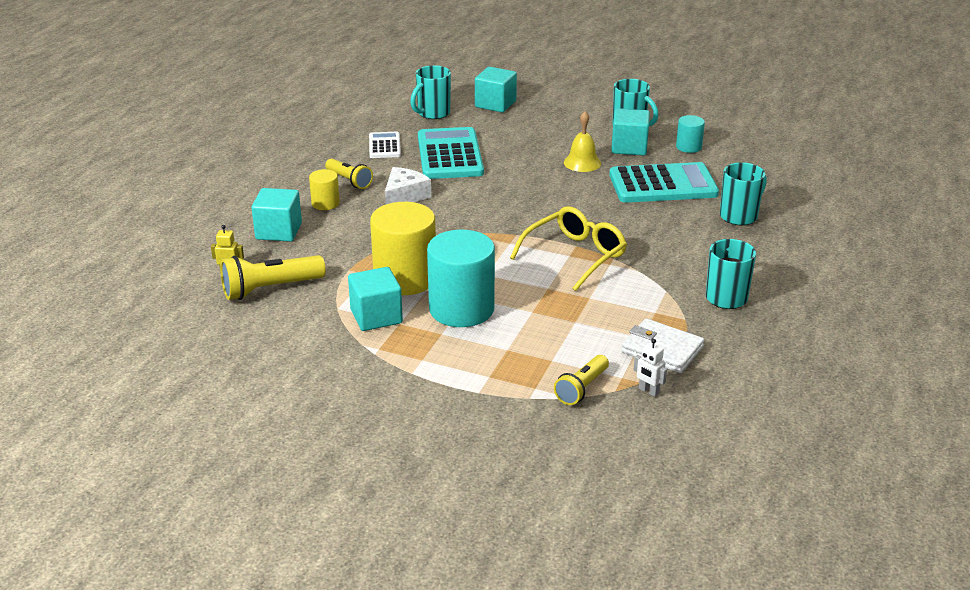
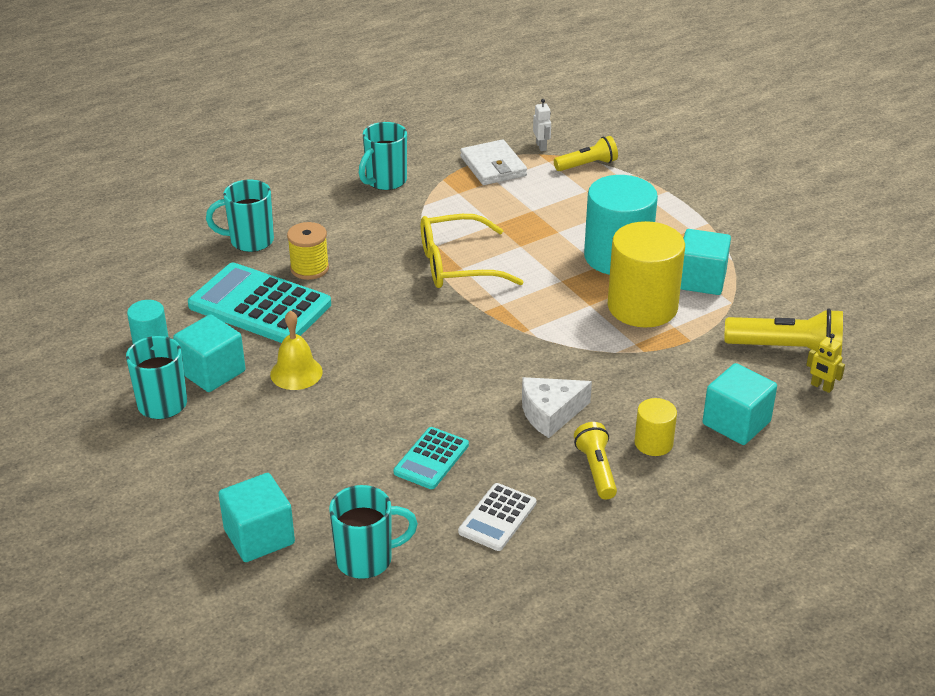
camera: 145 degrees left, 5 degrees up
turquoise calculator [418,127,484,179] -> turquoise calculator [393,427,469,489], size x0.53
none -> yellow spool [287,222,329,280]

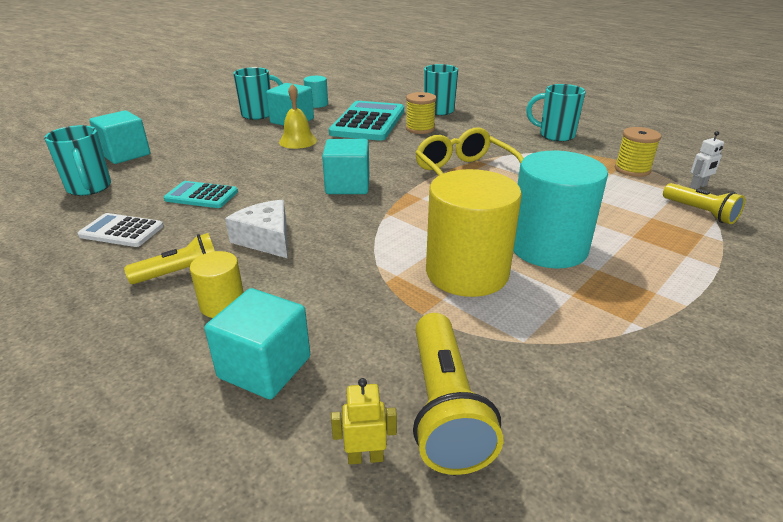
camera: 75 degrees right, 5 degrees down
white wallet [460,139,527,185] -> yellow spool [615,127,661,177]
turquoise cube [680,229,731,295] -> turquoise cube moved to [322,139,369,194]
yellow robot [806,333,845,393] -> yellow robot turned 60 degrees clockwise [331,378,397,464]

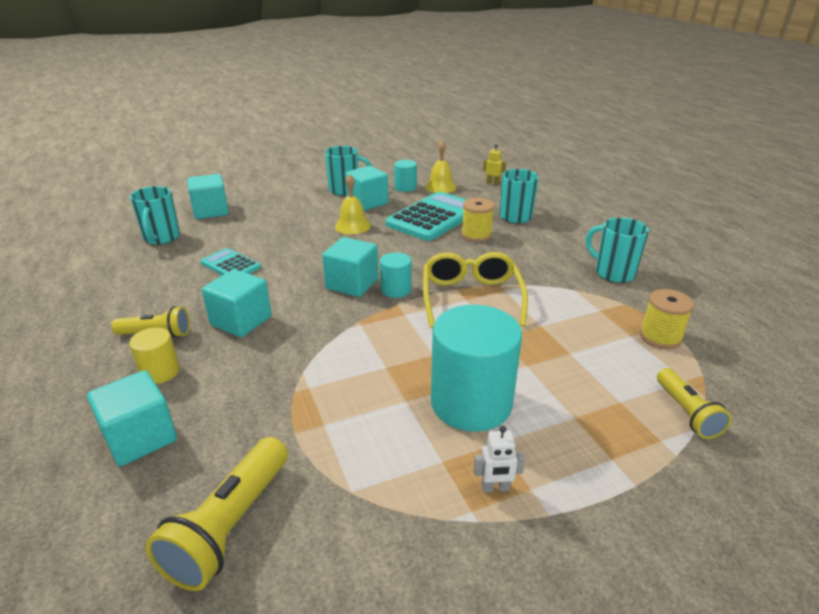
camera: 25 degrees right, 0 degrees up
white calculator [77,213,164,247] -> none
white cheese [225,200,287,258] -> turquoise cube [202,269,272,337]
yellow robot [331,378,397,464] -> yellow robot moved to [483,144,506,185]
yellow cylinder [426,169,522,297] -> none
white robot [690,131,724,189] -> white robot moved to [474,426,525,492]
none -> turquoise cylinder [380,252,411,298]
none -> yellow bell [425,140,457,193]

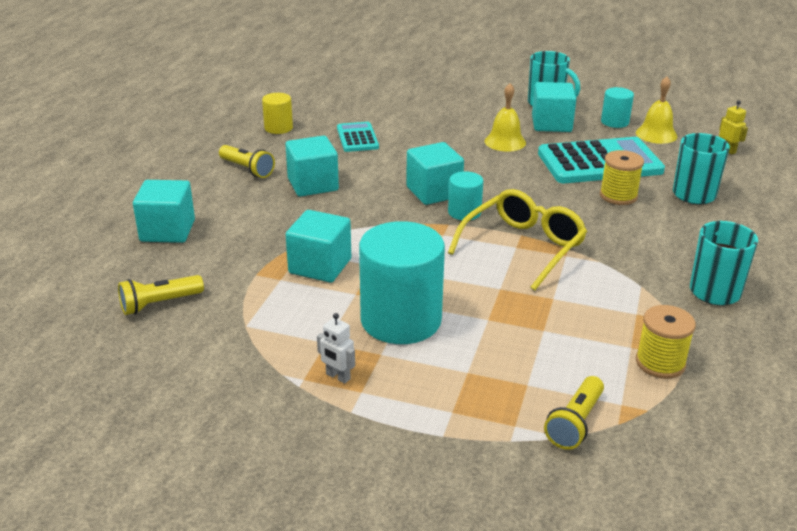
camera: 40 degrees right, 0 degrees up
yellow cylinder [129,327,180,384] -> yellow cylinder moved to [262,93,293,134]
turquoise mug [130,186,180,245] -> none
yellow flashlight [146,437,288,591] -> yellow flashlight [118,275,204,315], size x0.65
turquoise cube [187,174,229,219] -> turquoise cube moved to [286,210,351,283]

